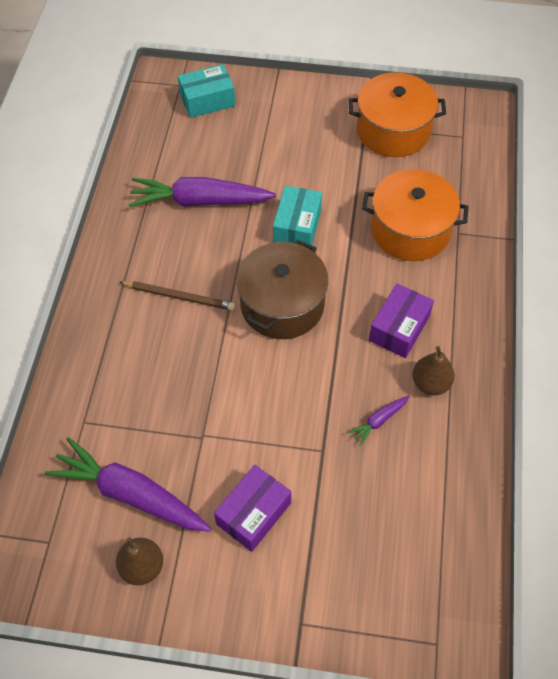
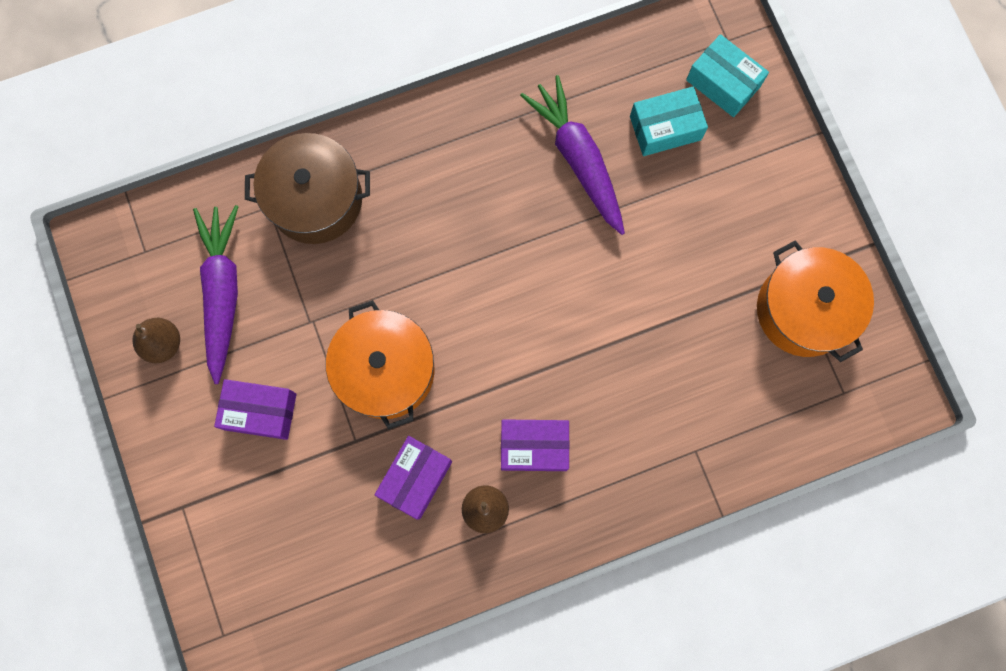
camera: 60 degrees right, 20 degrees up
brown pencil [120,281,235,311] -> none
brown pot [236,240,328,339] -> brown pot moved to [245,133,370,244]
turquoise box [273,186,322,246] -> turquoise box moved to [630,86,708,156]
purple carrot [348,396,410,446] -> purple box [375,436,452,519]
orange pot [362,169,469,261] -> orange pot moved to [326,300,435,429]

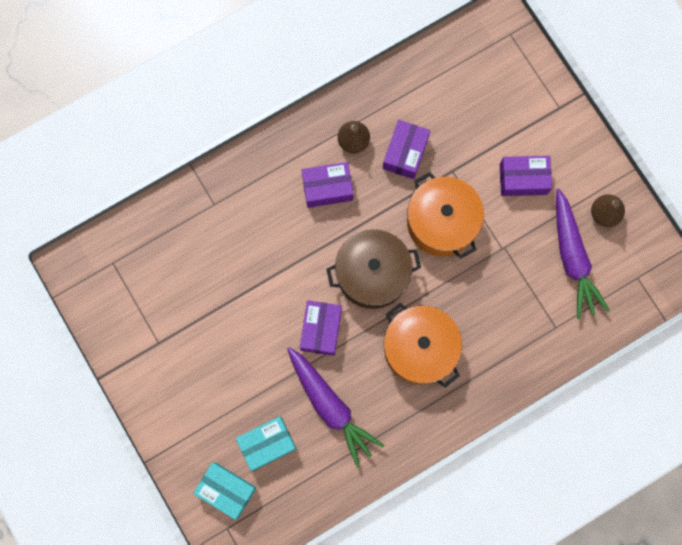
camera: 170 degrees right, 0 degrees up
brown pot [245,133,370,244] -> brown pot moved to [326,229,421,309]
orange pot [757,241,874,362] -> orange pot moved to [384,303,462,388]
none -> purple box [300,300,342,356]

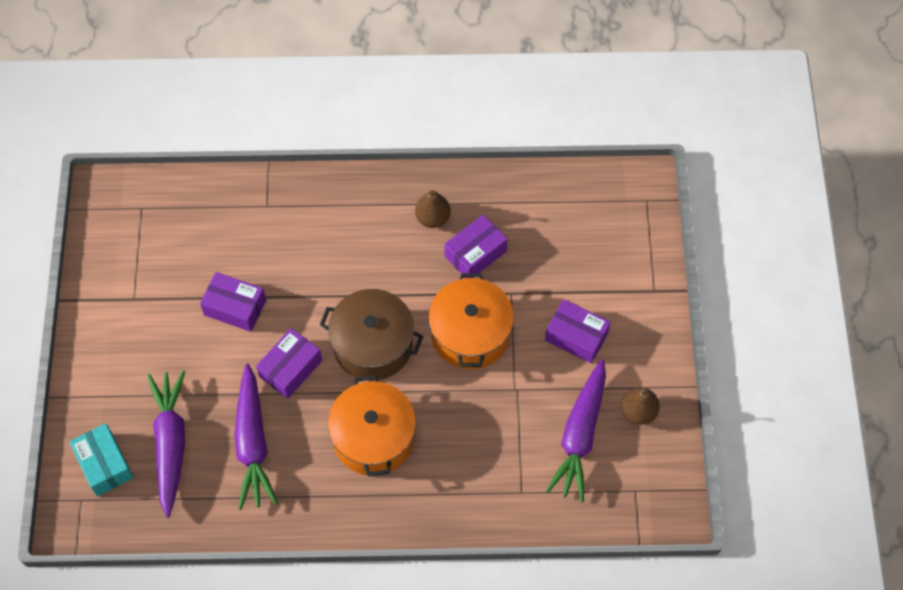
camera: 30 degrees right, 15 degrees down
turquoise box [236,417,296,471] -> purple carrot [147,370,185,518]
purple box [301,162,353,208] -> purple box moved to [200,272,266,332]

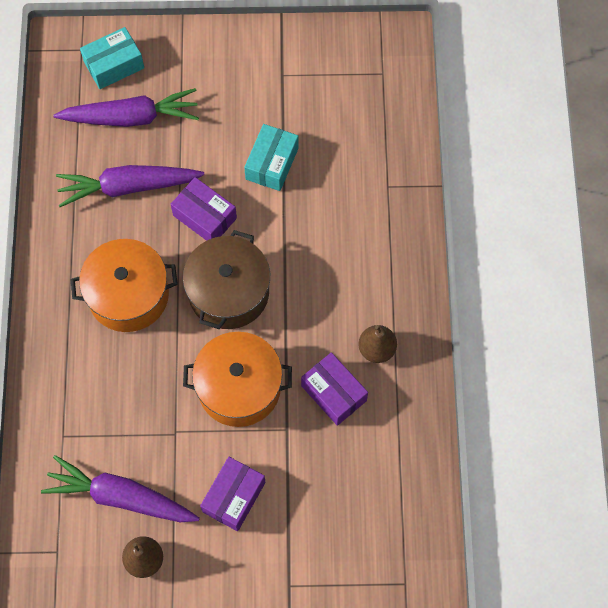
camera: 90 degrees right, 5 degrees up
purple box [200,272,266,332] -> turquoise box [244,124,299,191]

